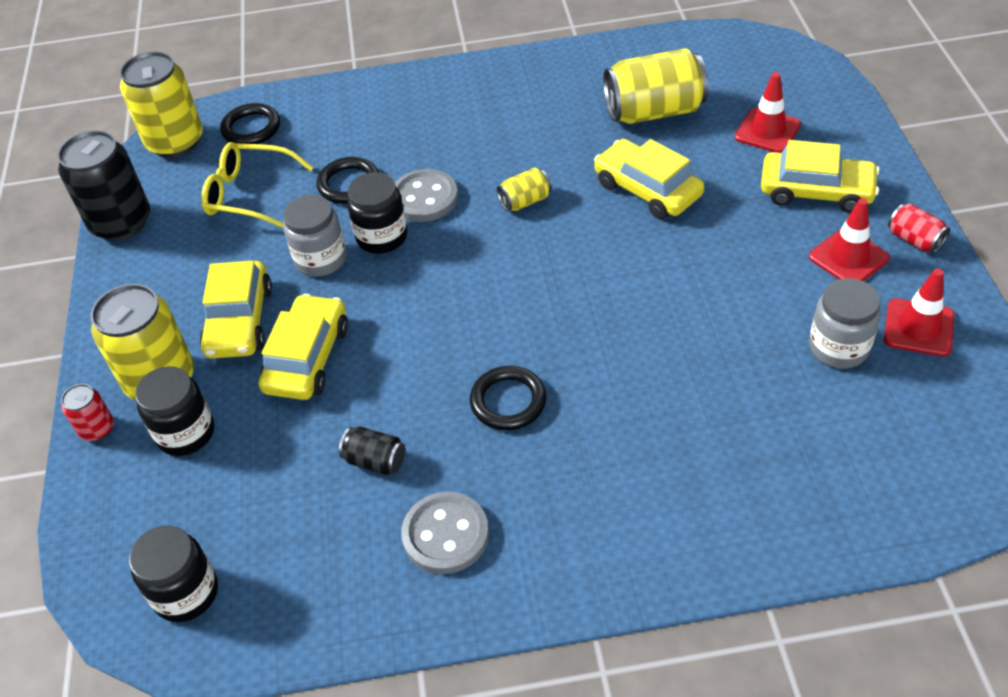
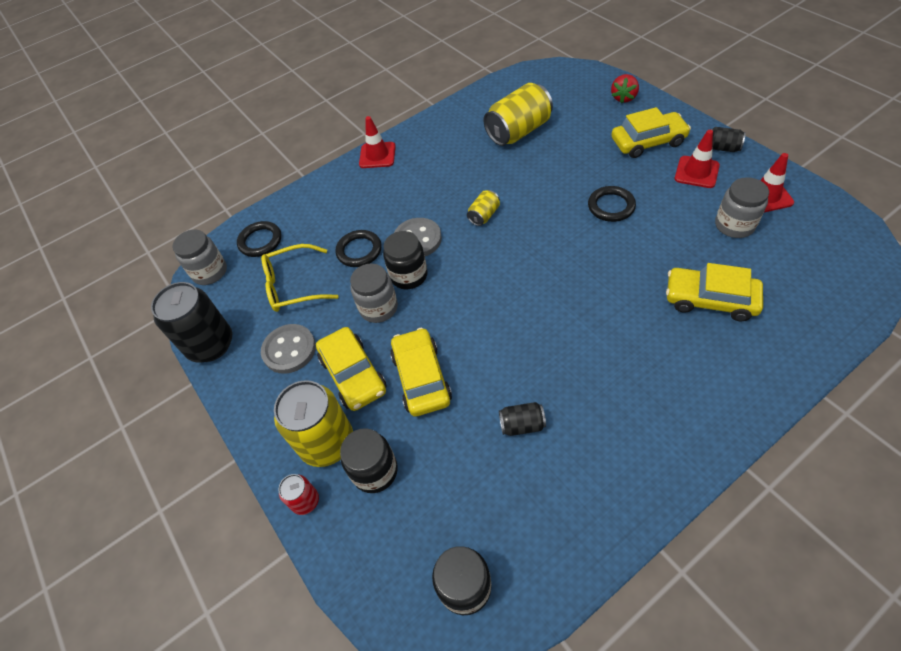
camera: 25 degrees left, 5 degrees up
yellow can [120,52,203,158] -> grey jar [173,230,227,285]
grey button [401,492,489,574] -> grey button moved to [261,324,316,374]
black ring [470,366,547,430] -> black ring moved to [588,186,636,222]
yellow car [594,139,704,219] -> yellow car moved to [666,263,763,321]
red traffic cone [735,72,801,153] -> red traffic cone moved to [359,116,396,168]
red can [888,203,950,253] -> black can [710,127,746,152]
none -> red strawberry [611,74,639,104]

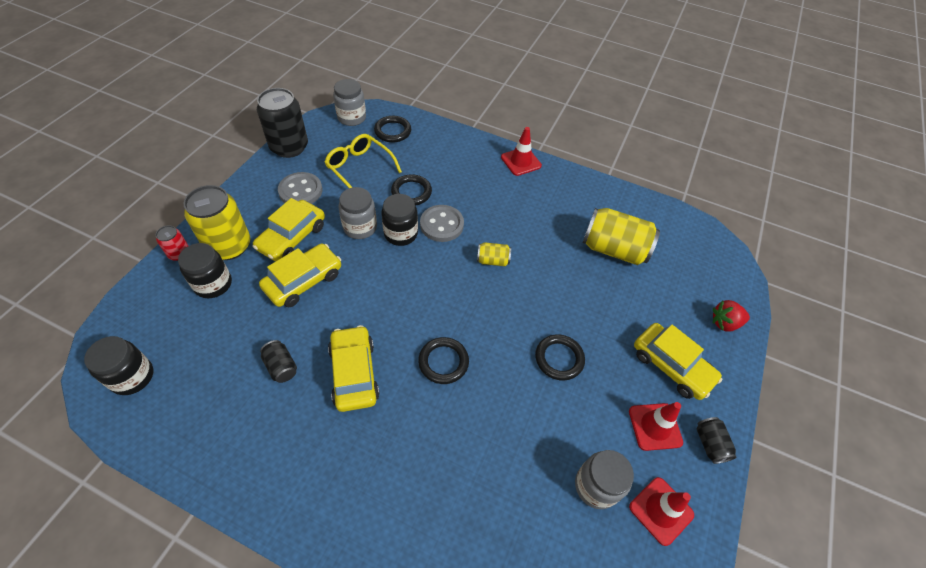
camera: 50 degrees right, 0 degrees up
yellow car [666,263,763,321] -> yellow car moved to [328,325,379,412]
none -> black ring [418,337,469,384]

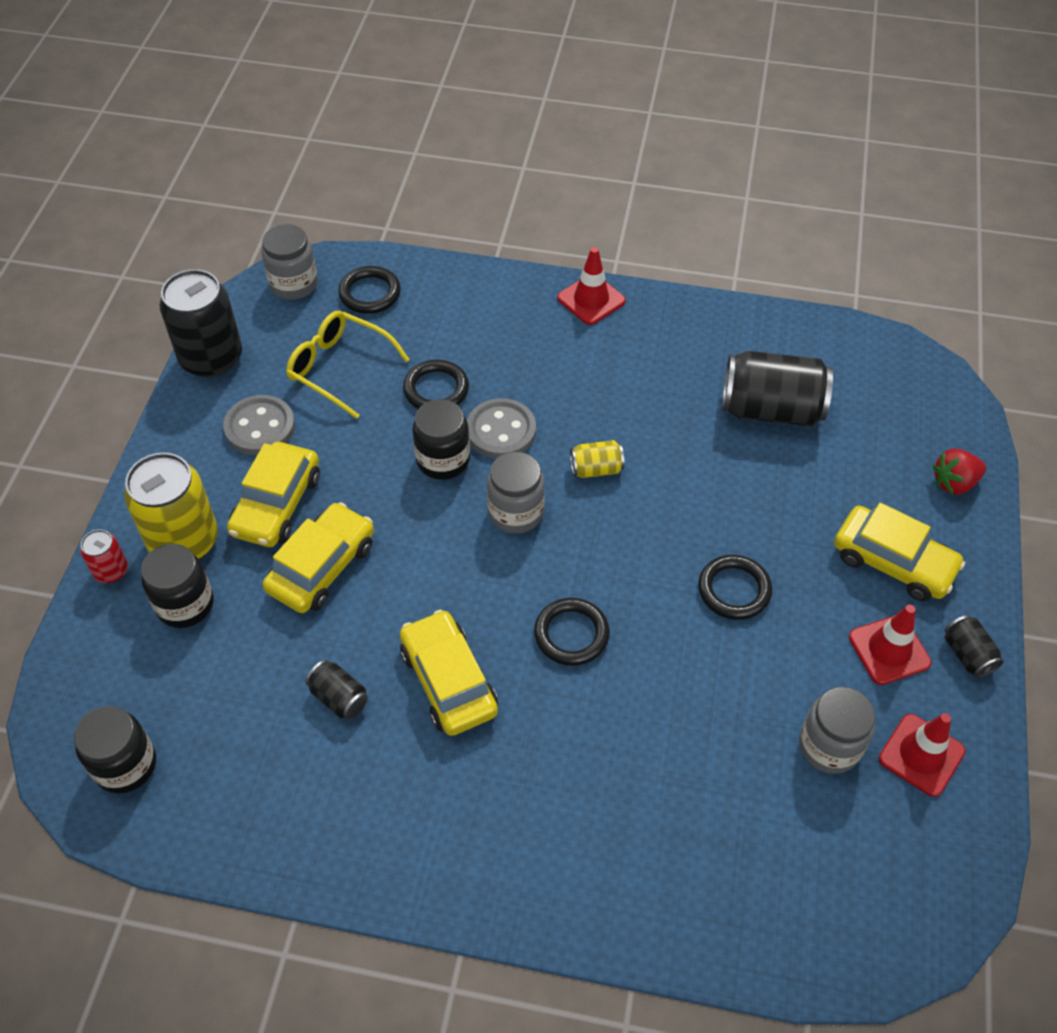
camera: 10 degrees left, 0 degrees up
grey jar [339,187,377,239] -> grey jar moved to [487,452,545,533]
yellow can [583,208,660,265] -> black can [722,351,833,427]

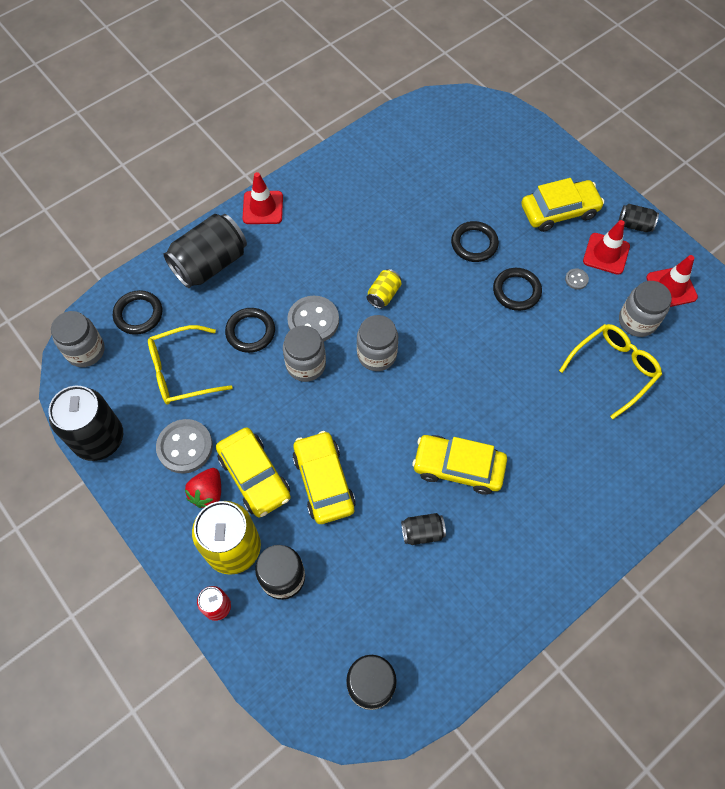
camera: 50 degrees left, 10 degrees up
black jar [413,399,470,480] -> grey jar [283,325,326,382]
black ring [534,598,610,666] -> black ring moved to [451,221,499,262]
black can [722,351,833,427] -> black can moved to [163,214,247,288]
red strawberry [932,449,986,495] -> red strawberry moved to [185,468,221,508]
none -> yellow glasses [559,324,662,419]
none -> grey button [565,268,589,290]

